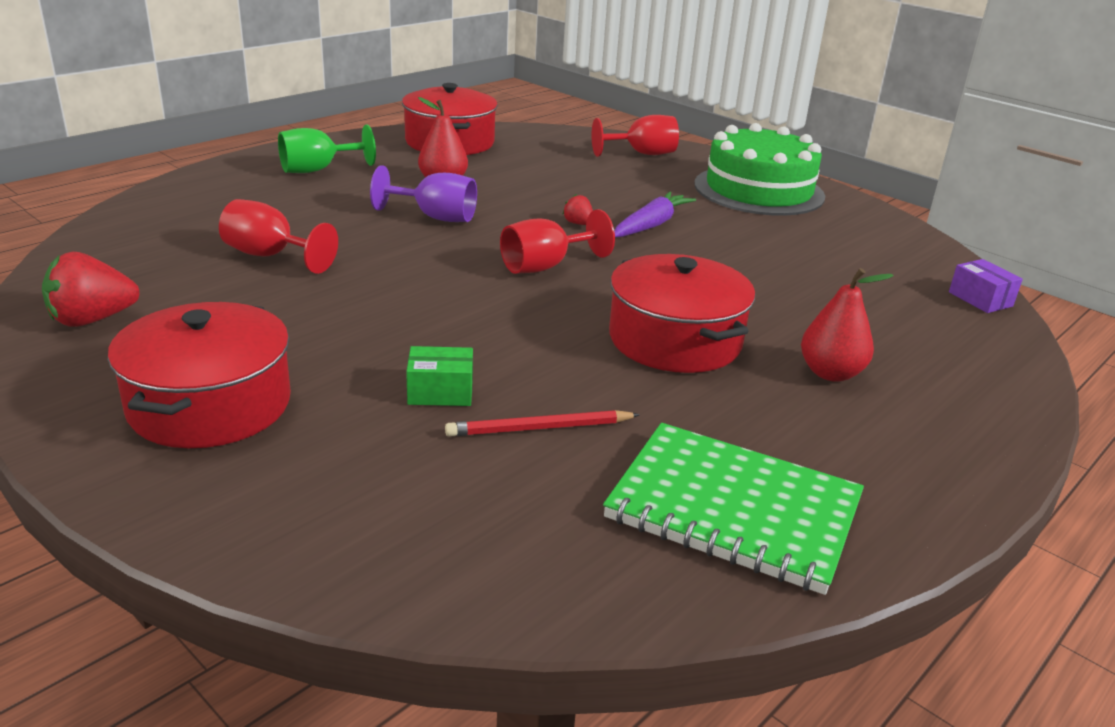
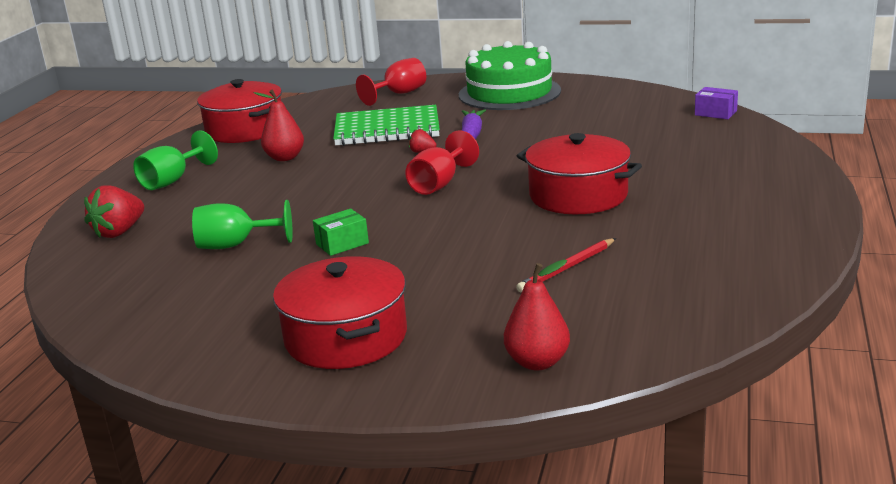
camera: 25 degrees left, 5 degrees down
red strawberry [42,252,140,327] -> red strawberry moved to [84,185,144,238]
red goblet [219,199,338,274] -> green goblet [192,200,293,249]
purple goblet [370,165,477,222] -> none
green box [406,346,473,406] -> green box moved to [313,209,369,256]
green notebook [603,423,864,595] -> green notebook moved to [333,105,440,146]
red pear [801,268,893,382] -> red pear moved to [504,259,570,370]

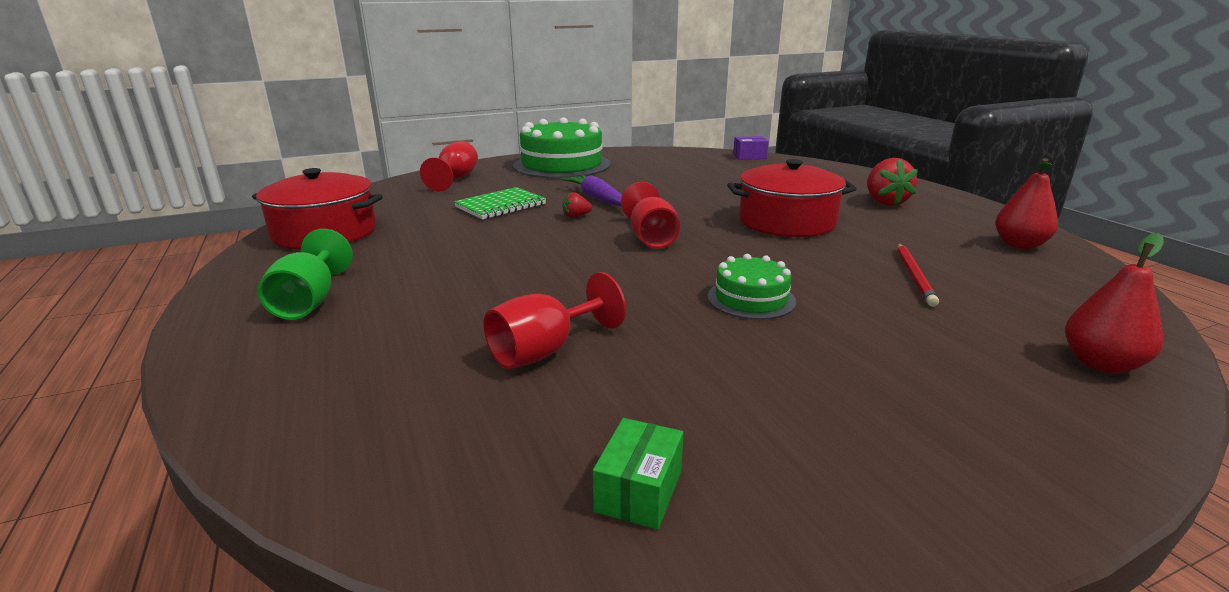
camera: 40 degrees left, 0 degrees up
red strawberry [84,185,144,238] -> red strawberry moved to [867,158,918,206]
green goblet [192,200,293,249] -> red goblet [483,272,626,369]
red pear [254,90,304,161] -> red pear moved to [995,158,1058,249]
red pot [273,256,407,369] -> none
green box [313,209,369,256] -> green box moved to [593,418,684,530]
green notebook [333,105,440,146] -> green notebook [454,187,546,220], size x0.67
none -> green cake [708,254,796,320]

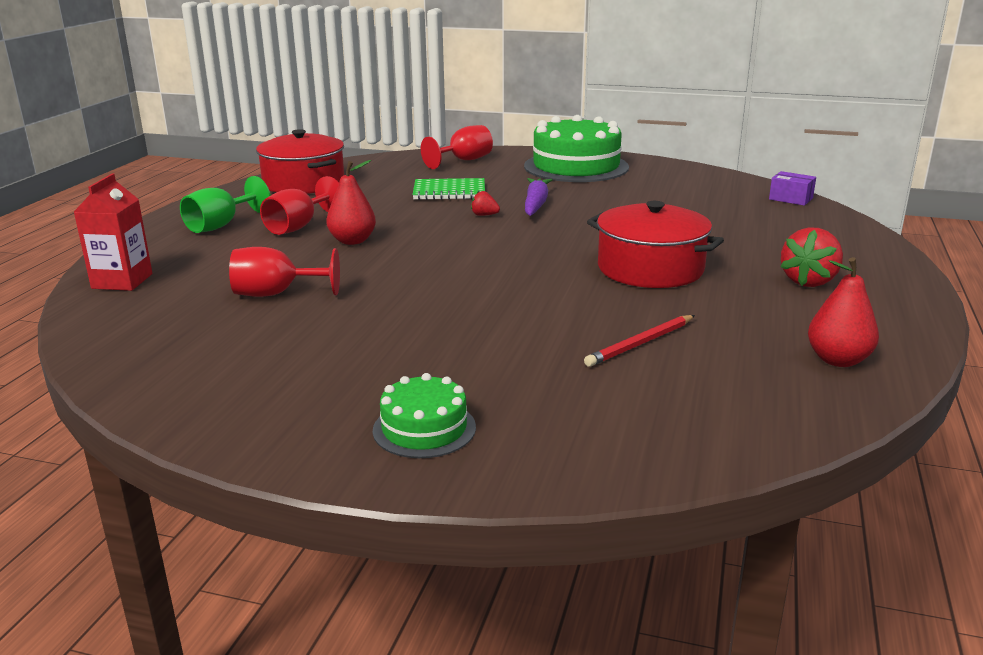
camera: 40 degrees right, 0 degrees up
green box [593,418,684,530] -> none
red goblet [621,182,680,249] -> red goblet moved to [260,176,339,235]
green cake [708,254,796,320] -> green cake moved to [373,373,476,458]
red pear [1065,233,1164,373] -> red pear moved to [326,160,376,245]
none -> red carton [74,174,153,291]

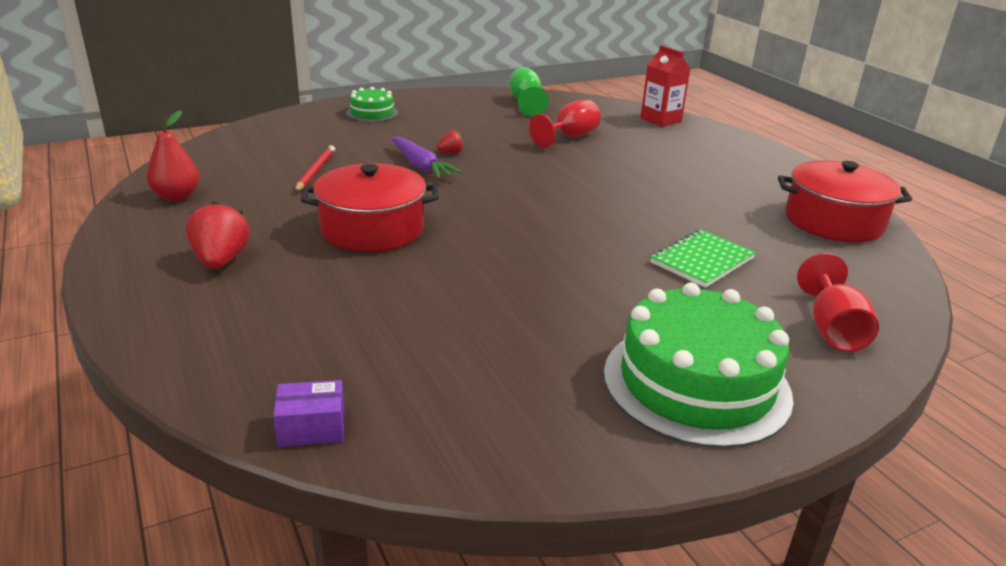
camera: 135 degrees right, 5 degrees up
green goblet [180,176,271,233] -> green goblet moved to [509,67,549,116]
red goblet [260,176,339,235] -> none
red pear [326,160,376,245] -> none
red strawberry [471,191,500,216] -> red strawberry moved to [437,130,464,153]
purple carrot [525,178,553,216] -> purple carrot moved to [391,137,461,179]

